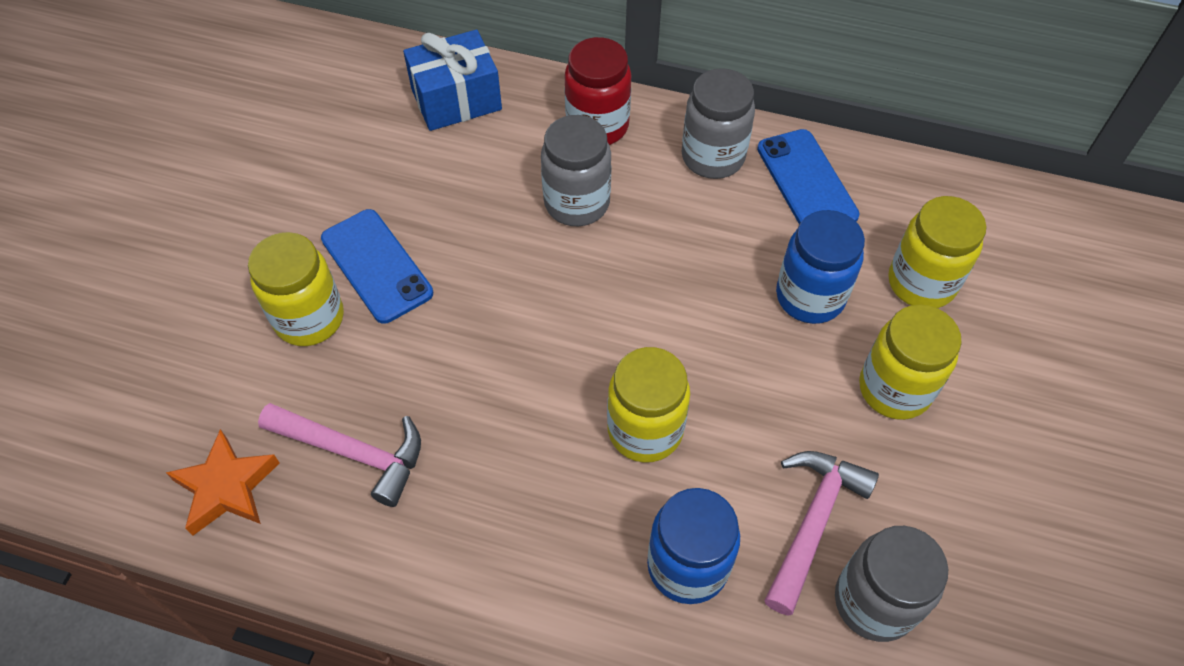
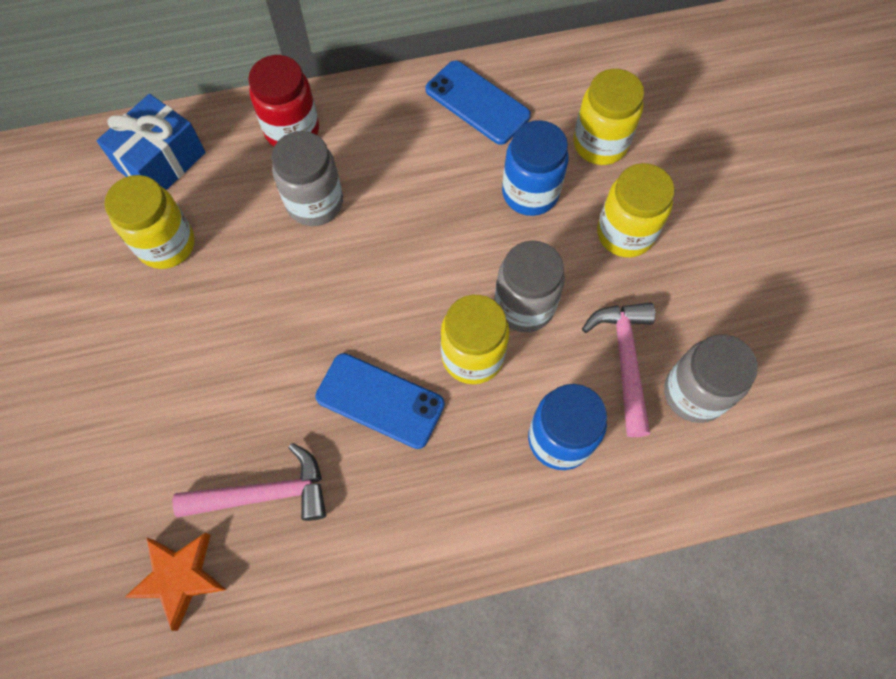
camera: 30 degrees left, 10 degrees up
yellow jar [248,232,344,346] -> yellow jar moved to [105,175,195,269]
blue phone [321,209,433,324] -> blue phone moved to [315,353,445,449]
grey jar [682,68,755,179] -> grey jar moved to [495,241,565,332]

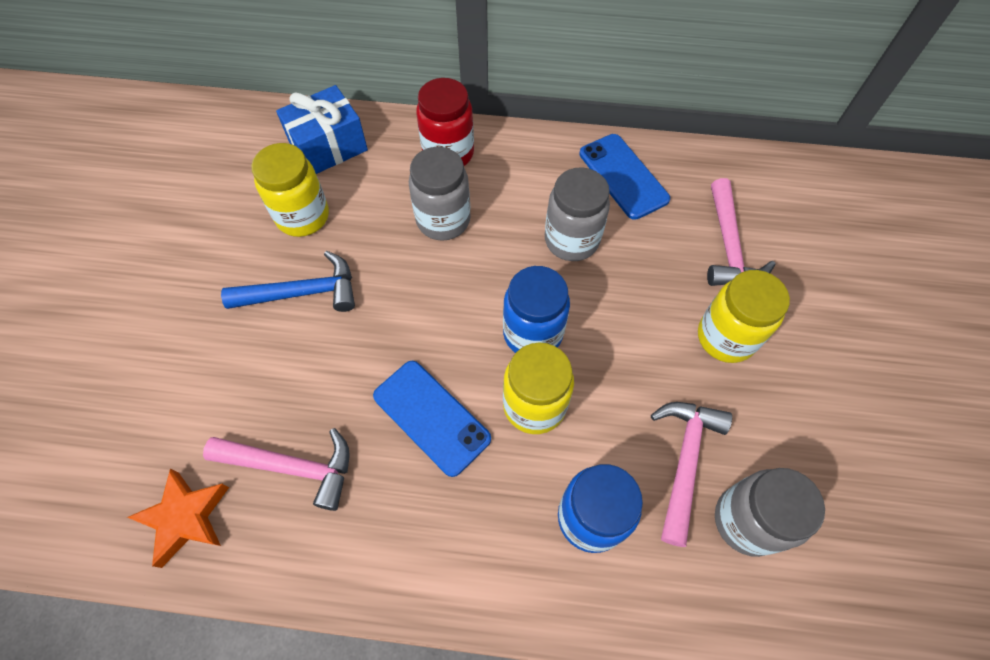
camera: 20 degrees right, 5 degrees down
grey jar [495,241,565,332] -> grey jar moved to [545,168,610,261]
blue jar [502,120,569,216] -> blue jar moved to [503,266,570,353]
yellow jar [573,69,644,165] -> pink hammer [707,178,776,286]
none -> blue hammer [221,251,355,312]

